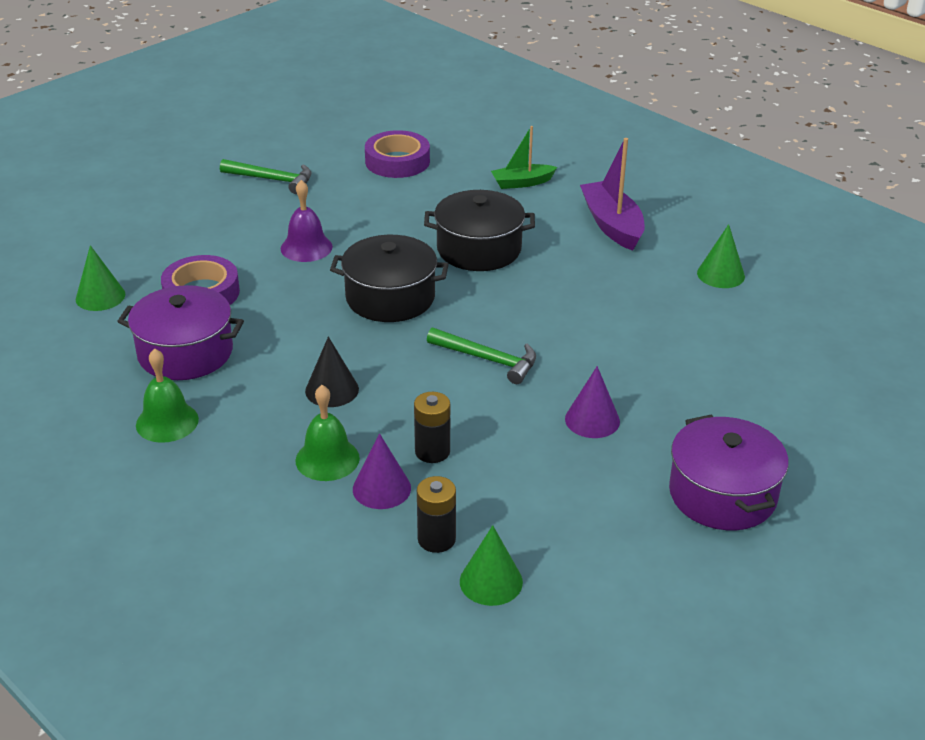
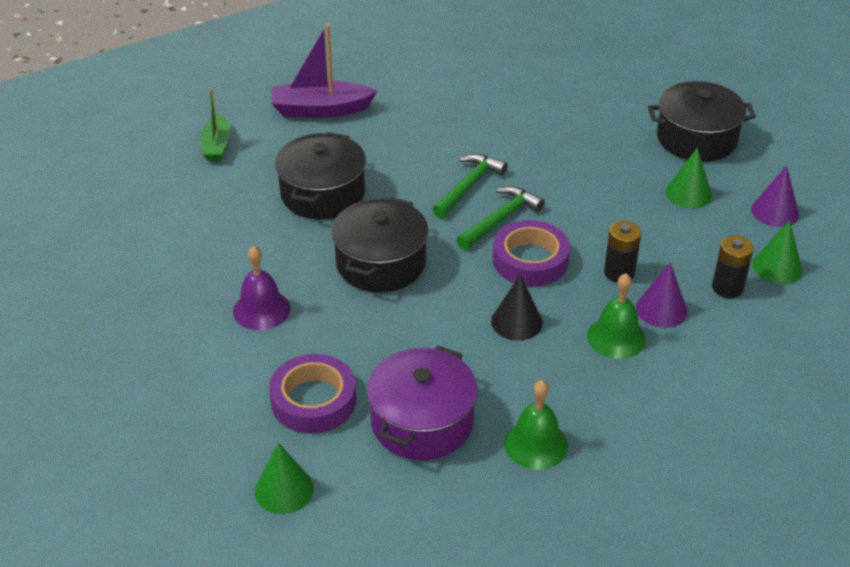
camera: 75 degrees left, 5 degrees up
green hammer [220,159,311,194] -> green hammer moved to [432,154,508,218]
purple tape [365,130,430,178] -> purple tape moved to [493,220,570,286]
purple cone [565,366,620,438] -> purple cone moved to [751,165,799,227]
purple pot [669,415,789,530] -> black pot [648,81,756,162]
green cone [697,224,745,288] -> green cone moved to [666,147,712,208]

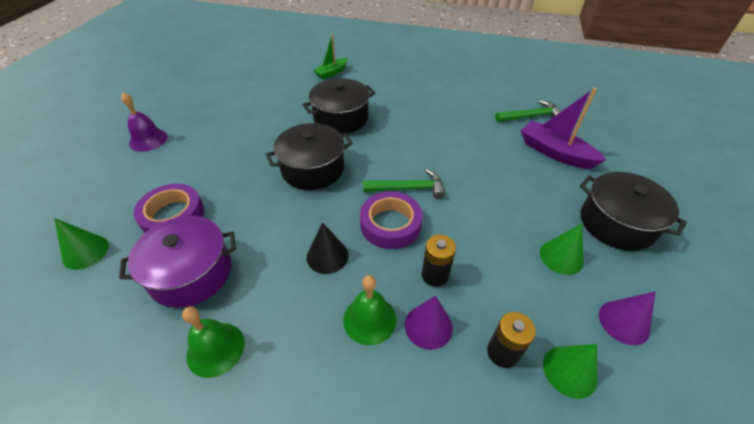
camera: 45 degrees right, 5 degrees up
purple bell [233,246,290,330] -> purple bell moved to [121,93,167,152]
purple boat [271,24,377,118] -> purple boat moved to [521,88,606,169]
green hammer [432,154,508,218] -> green hammer moved to [495,100,561,122]

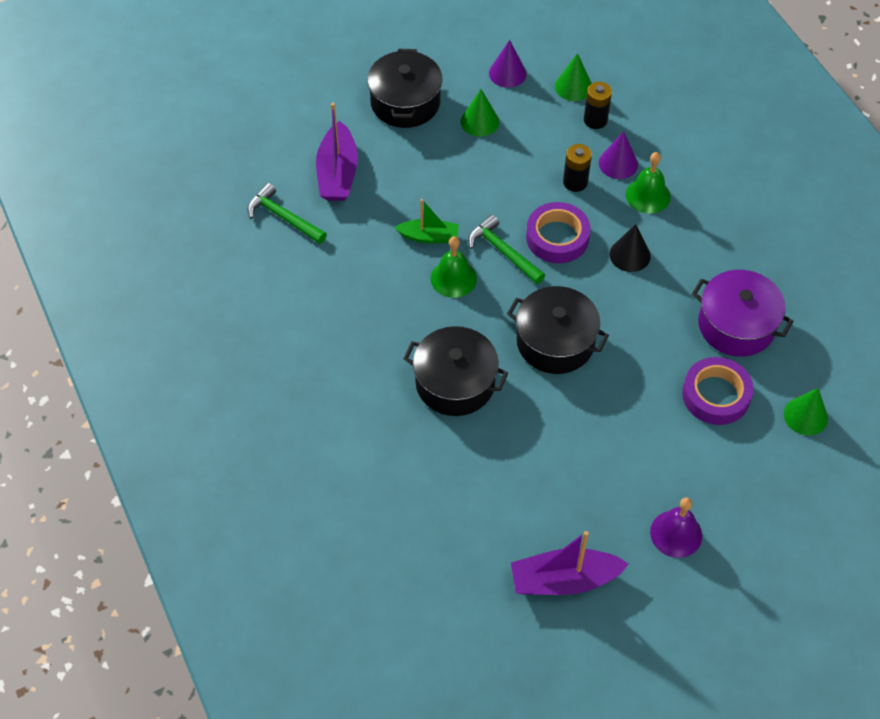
camera: 130 degrees left, 10 degrees up
green bell [182,307,245,378] -> green bell moved to [431,236,477,298]
green boat [313,34,348,79] -> green boat moved to [394,199,459,244]
none -> purple boat [511,531,629,595]

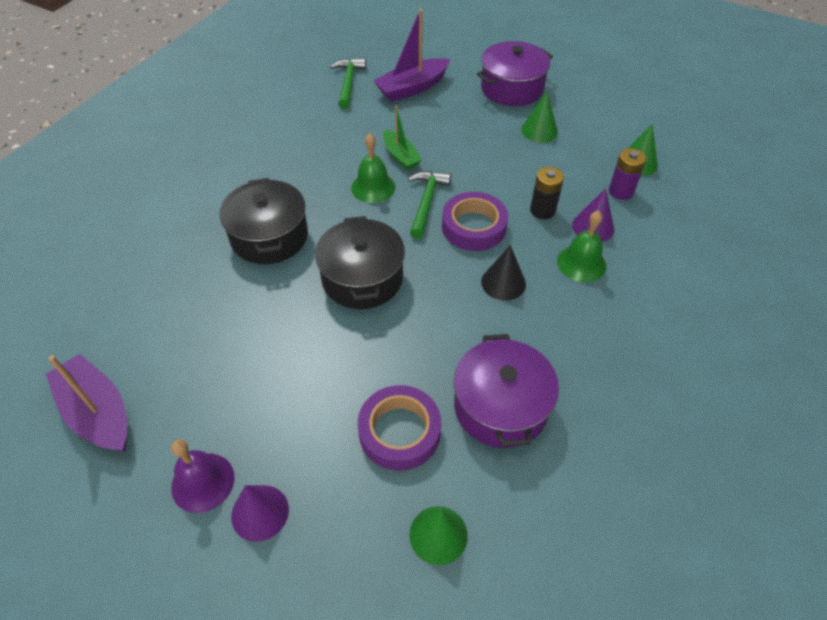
camera: 55 degrees right, 5 degrees down
black pot [367,49,443,128] -> purple pot [477,41,553,106]
purple cone [489,40,526,88] -> purple cone moved to [231,485,289,542]
black battery [584,82,612,129] -> purple battery [609,148,646,200]

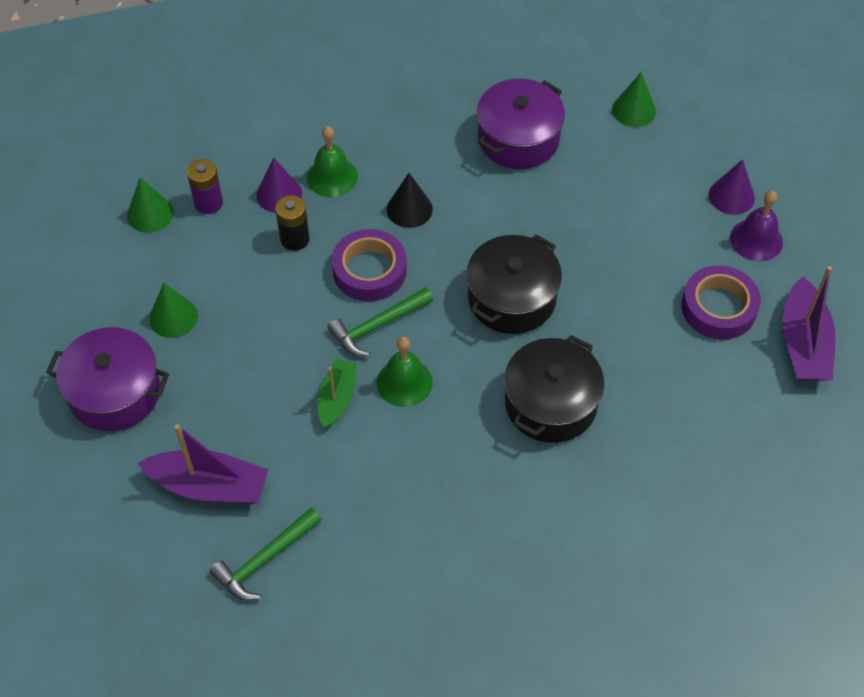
camera: 135 degrees left, 5 degrees up
purple tape [358,385,441,471] -> purple tape moved to [681,265,761,340]

